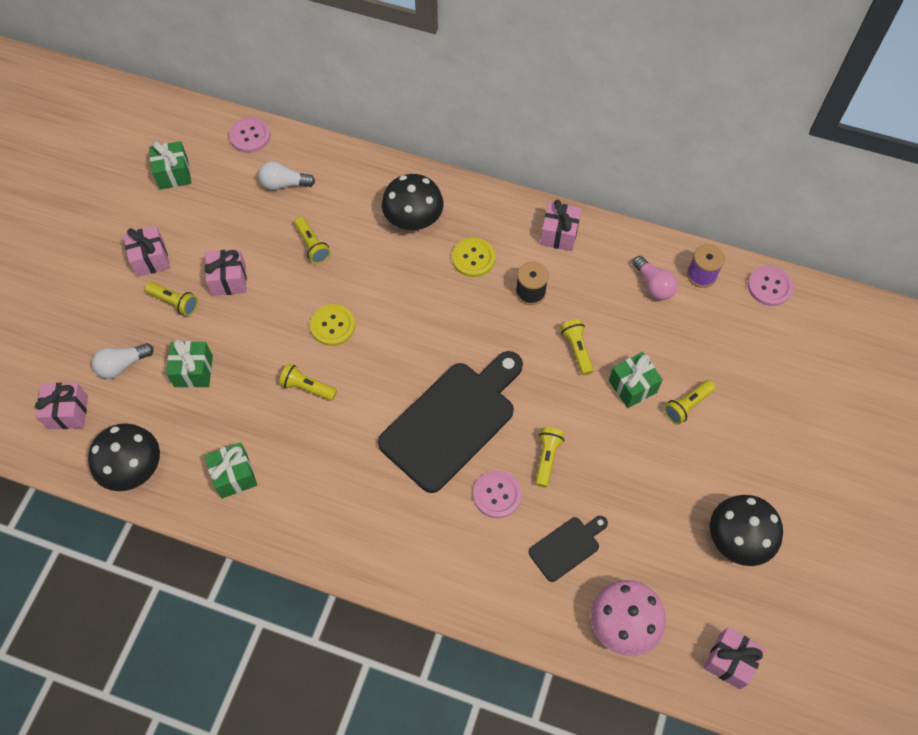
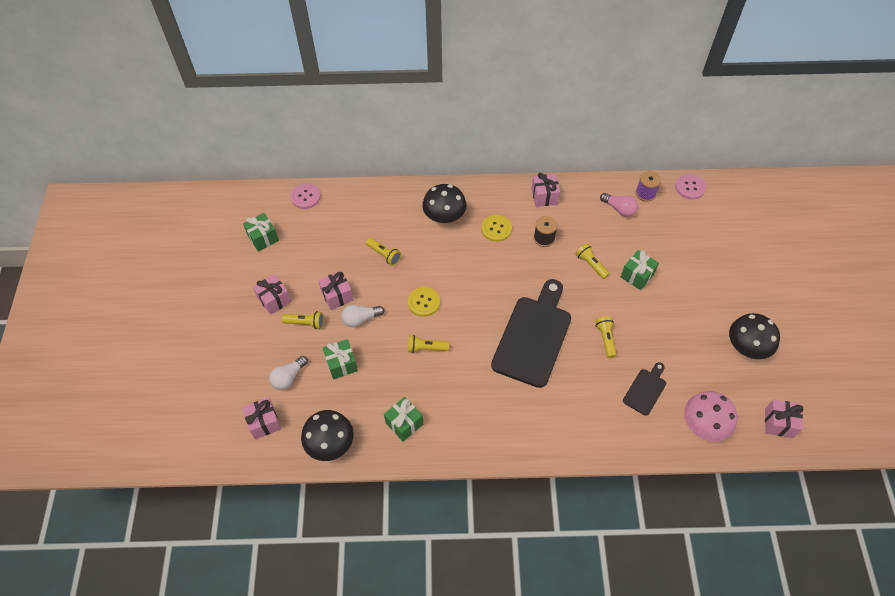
camera: 20 degrees left, 5 degrees down
white light bulb [258,161,315,190] -> white light bulb moved to [342,305,384,327]
pink button [473,470,522,518] -> none
yellow flashlight [664,380,715,425] -> none

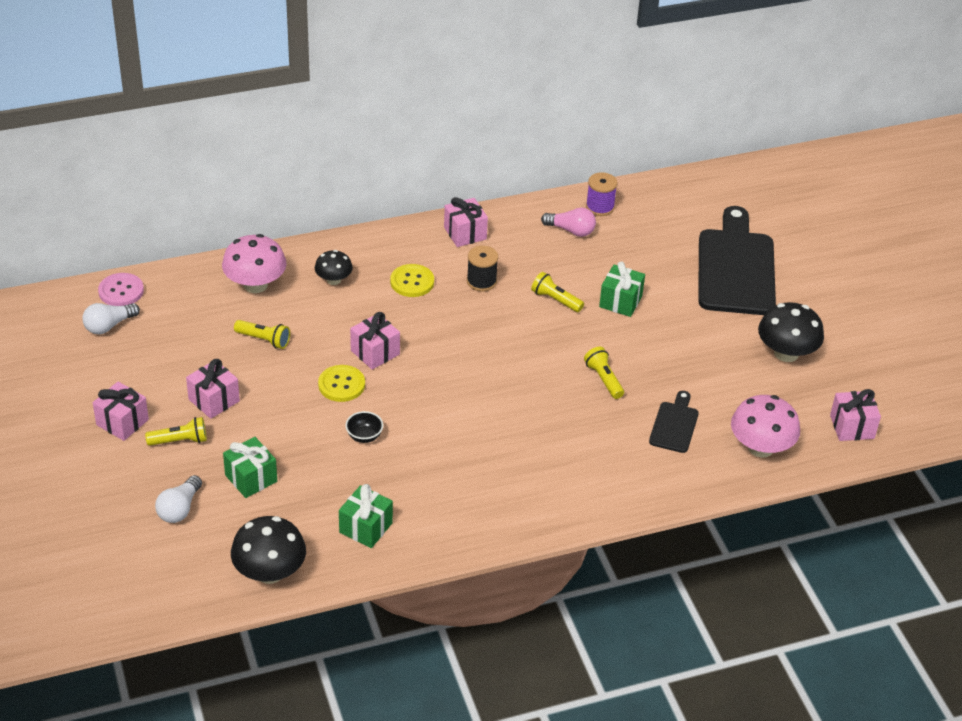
camera: 20 degrees left, 15 degrees down
pink gift [242,397,281,439] -> pink gift moved to [350,312,400,370]
green gift [243,213,279,252] -> none
white light bulb [342,305,384,327] -> white light bulb moved to [82,303,140,334]
yellow flashlight [408,335,449,353] -> black bowl [345,411,383,443]
black mushroom [422,184,467,223] -> black mushroom [315,250,353,285], size x0.60
black cutting board [491,279,571,388] -> black cutting board moved to [698,206,776,315]
pink button [675,174,706,199] -> none
none -> pink mushroom [222,234,287,293]

